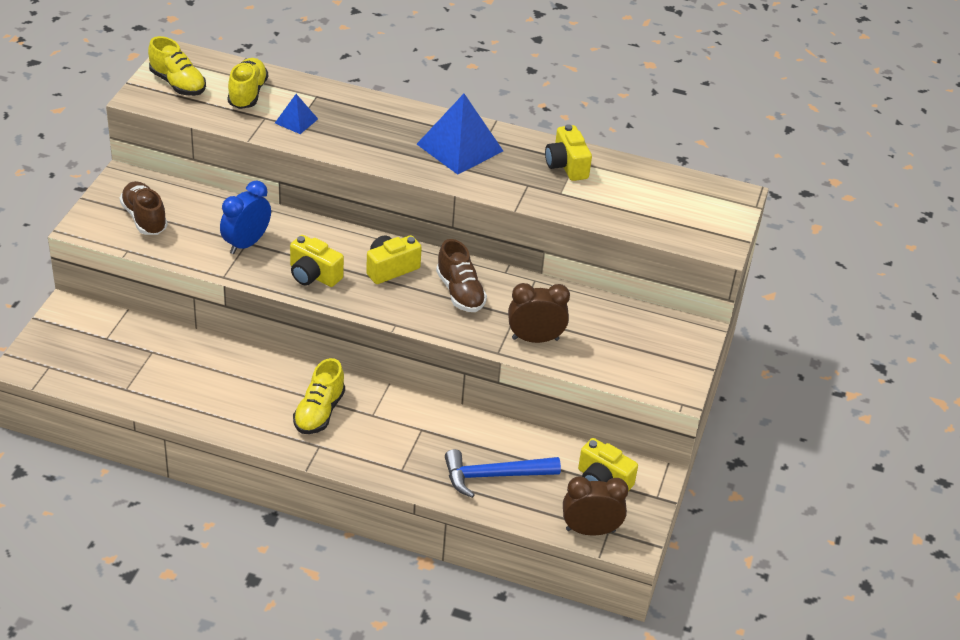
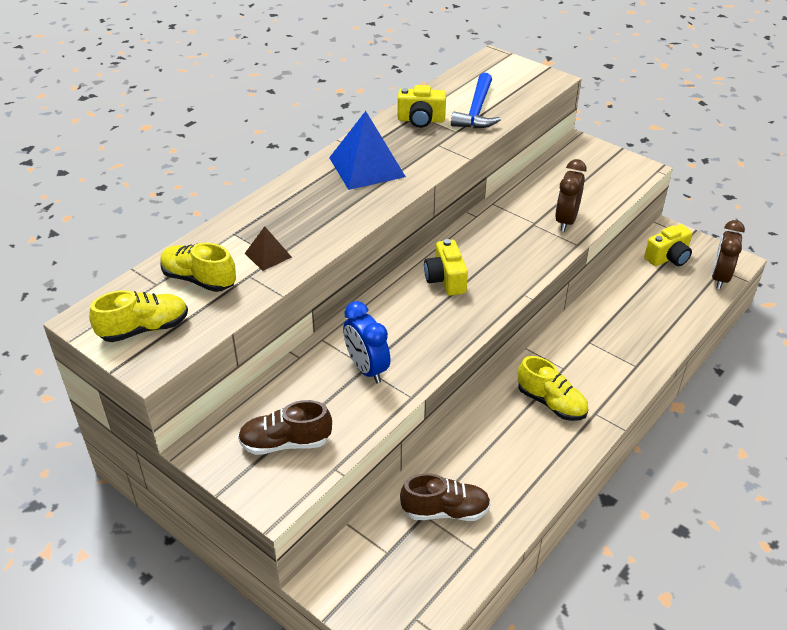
camera: 65 degrees left, 0 degrees up
blue pyramid [275,94,318,134] -> brown pyramid [244,226,292,271]
yellow camera [290,235,344,287] -> none
brown shoe [436,239,487,312] -> brown shoe moved to [400,473,491,521]
blue hammer [445,449,561,498] -> blue hammer moved to [451,73,501,128]

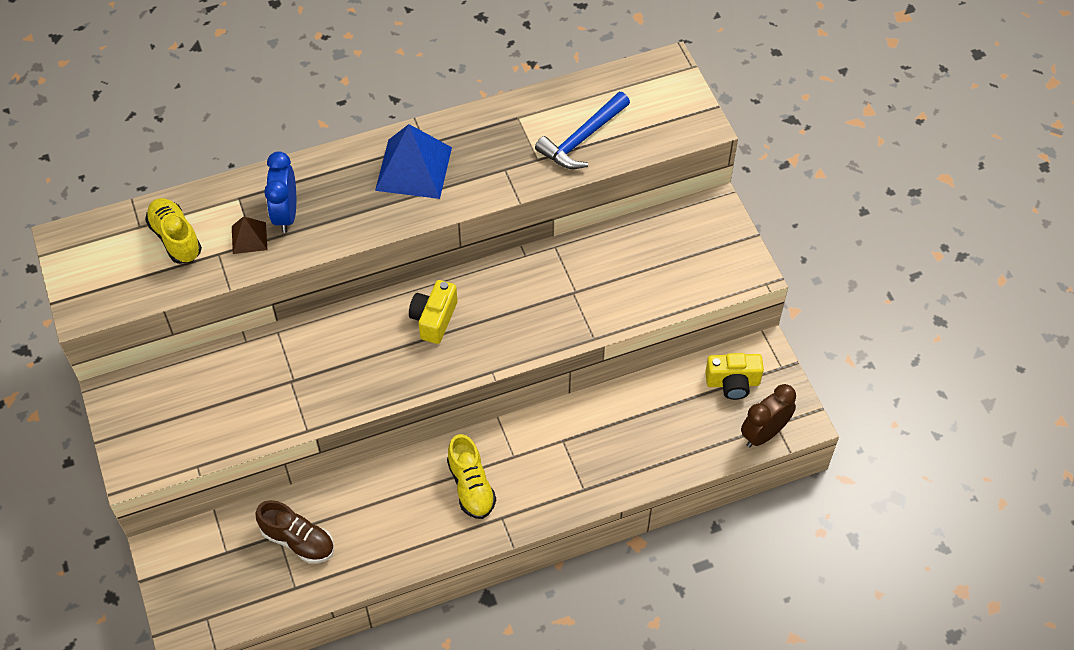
camera: 30 degrees right, 15 degrees up
yellow shoe [89,290,188,342] -> none
brown shoe [238,400,332,455] -> none
blue clock [343,301,390,383] -> blue clock moved to [264,151,296,233]
yellow camera [398,85,446,128] -> none
brown clock [555,159,587,232] -> none

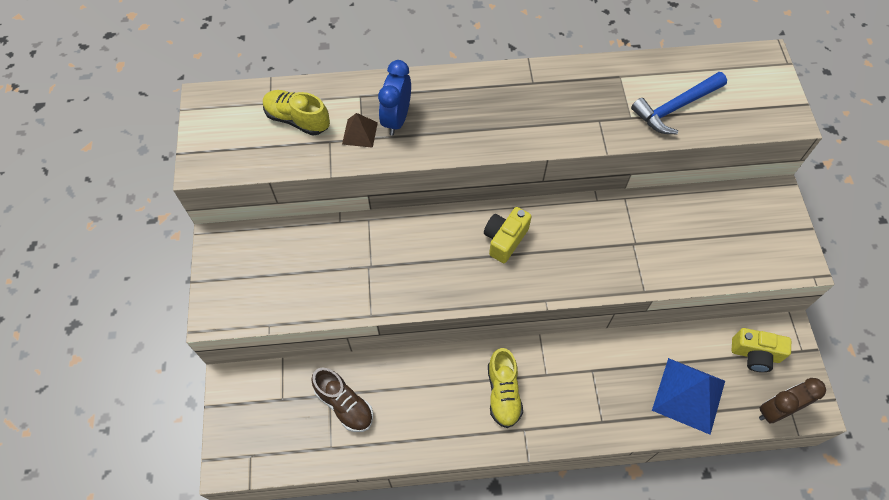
camera: 15 degrees right, 5 degrees up
yellow shoe [145,198,202,264] -> yellow shoe turned 45 degrees counterclockwise [263,90,330,136]
blue pyramid [375,124,452,199] -> blue pyramid moved to [652,358,725,435]

